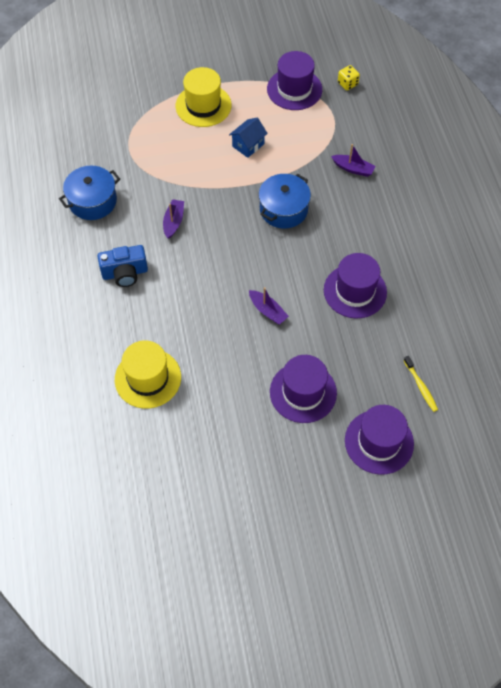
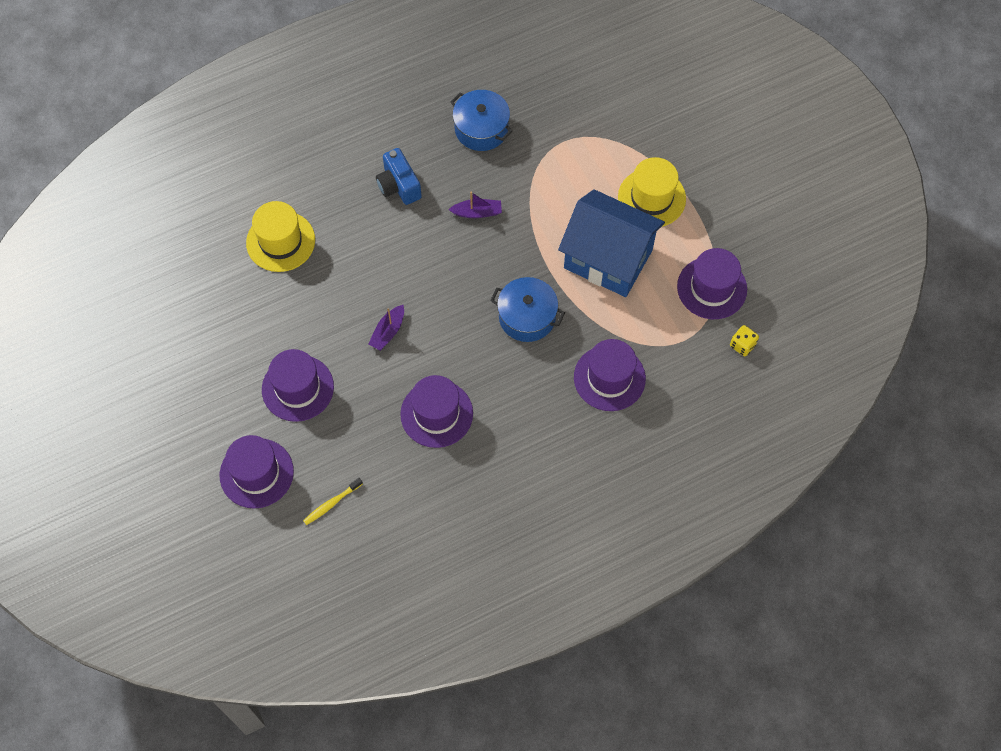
camera: 75 degrees right, 5 degrees up
blue house [229,118,268,158] -> blue house [558,189,665,297], size x2.37
purple boat [331,144,375,177] -> purple hat [574,339,646,411]

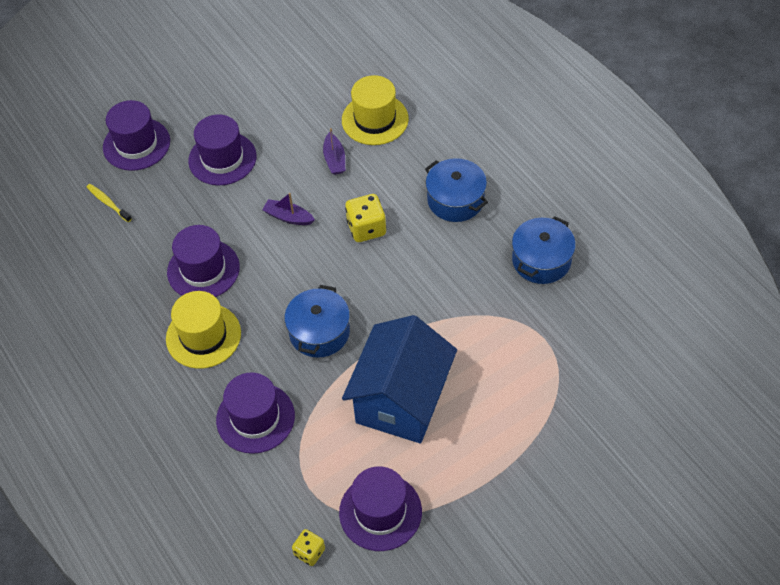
camera: 85 degrees right, 10 degrees down
blue camera [376,148,422,205] -> blue pot [425,158,488,222]
purple boat [448,192,502,218] -> purple boat moved to [323,128,345,175]
yellow hat [618,157,686,227] -> yellow hat moved to [166,291,241,369]
none -> yellow dice [345,194,387,242]

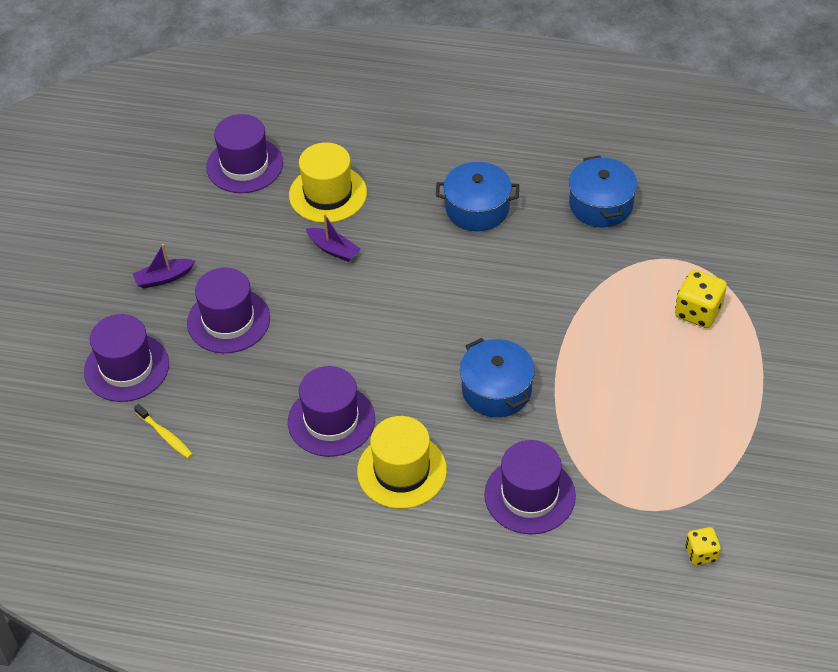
camera: 45 degrees left, 5 degrees down
yellow toothbrush [87,184,132,222] -> yellow toothbrush turned 135 degrees counterclockwise [134,404,193,458]
purple boat [262,193,315,225] -> purple boat moved to [133,244,195,289]
purple hat [339,466,422,551] -> purple hat moved to [206,114,283,193]
blue house [342,315,457,444] -> none
yellow dice [345,194,387,242] -> yellow dice moved to [675,270,727,328]

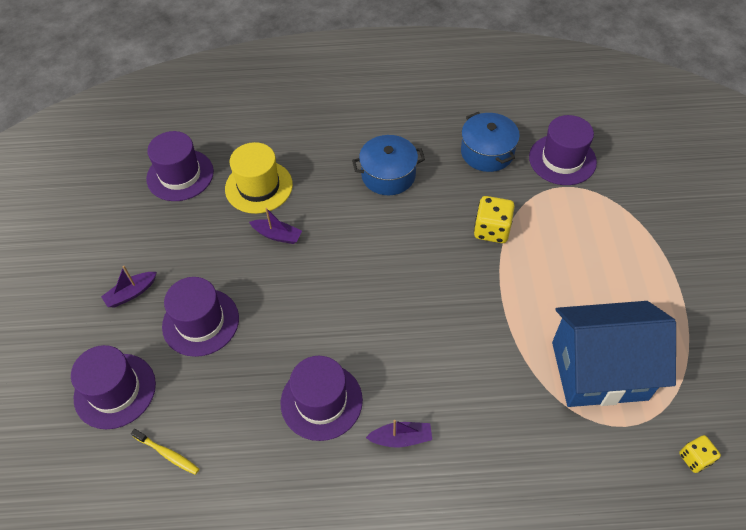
camera: 15 degrees left, 5 degrees up
yellow hat [357,416,447,509] -> purple boat [366,420,432,447]
blue pot [460,338,535,417] -> none
purple hat [484,440,576,534] -> purple hat moved to [529,115,597,185]
yellow dice [675,270,727,328] -> yellow dice moved to [474,196,515,243]
none -> blue house [552,301,676,407]

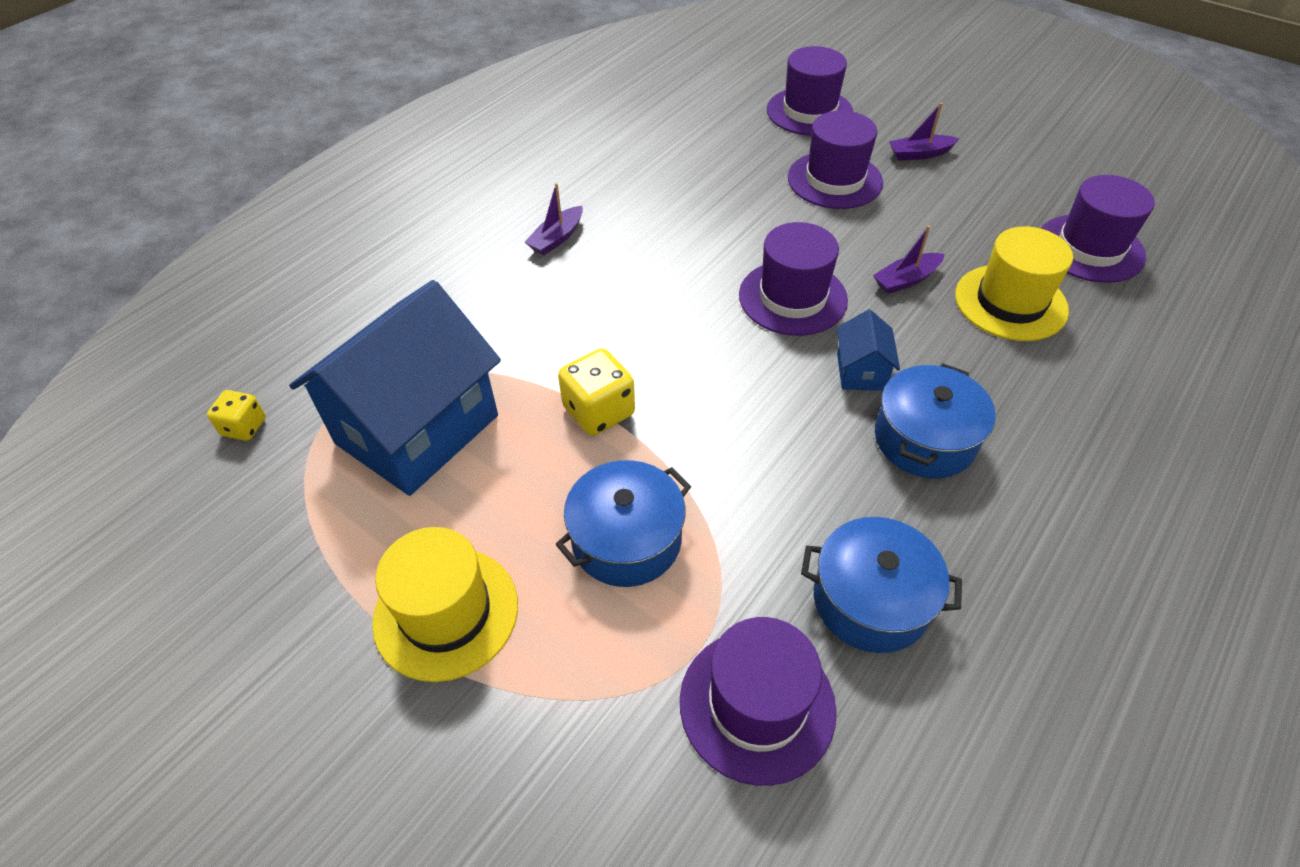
camera: 130 degrees right, 5 degrees down
purple boat [101,266,157,307] -> purple boat turned 105 degrees counterclockwise [889,103,960,161]
yellow toothbrush [131,429,199,475] -> none
purple hat [281,356,363,441] -> purple hat moved to [739,222,848,336]
yellow dice [474,196,515,243] -> yellow dice moved to [558,348,635,436]
none -> yellow hat [372,527,518,682]
none -> blue pot [556,460,691,587]
none -> blue house [837,309,900,391]

